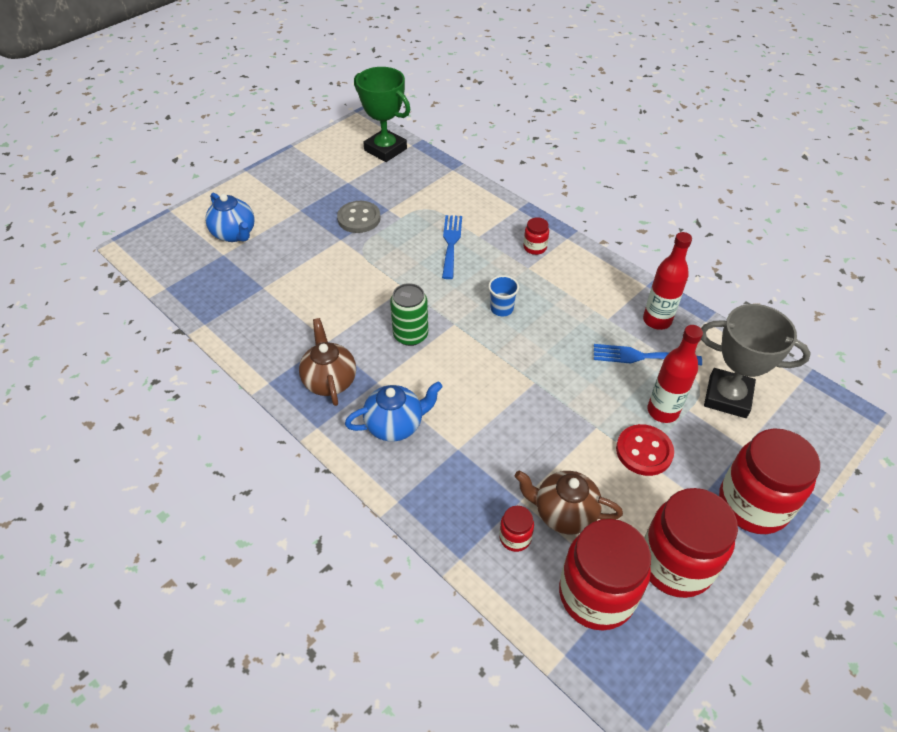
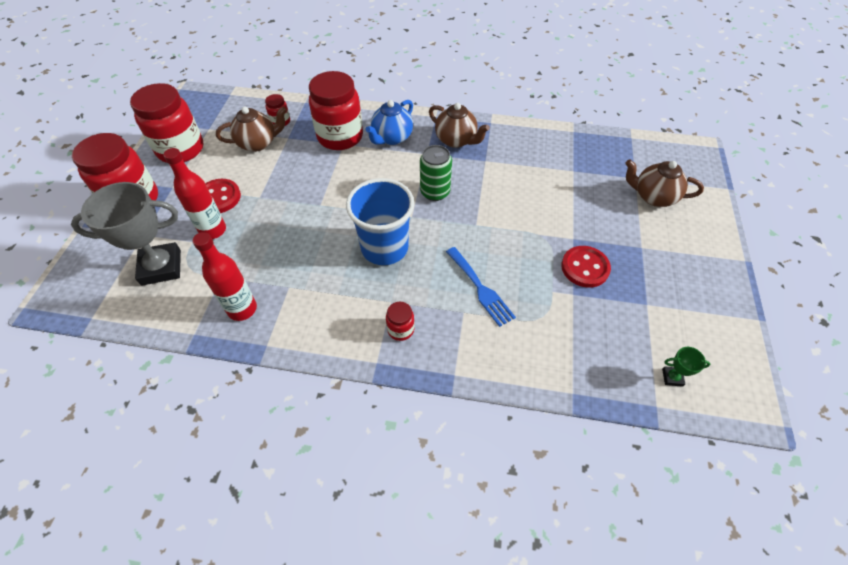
camera: 145 degrees right, 5 degrees up
blue teapot [205,193,255,242] -> brown teapot [625,159,704,207]
grey button [337,201,381,233] -> red button [561,246,611,288]
green trophy [354,67,410,162] -> green trophy [662,347,710,387], size x0.41
blue cup [488,275,519,316] -> blue cup [346,178,414,265], size x2.15
red jar [559,519,651,630] -> red jar moved to [309,71,363,150]
blue fork [594,344,702,366] -> none

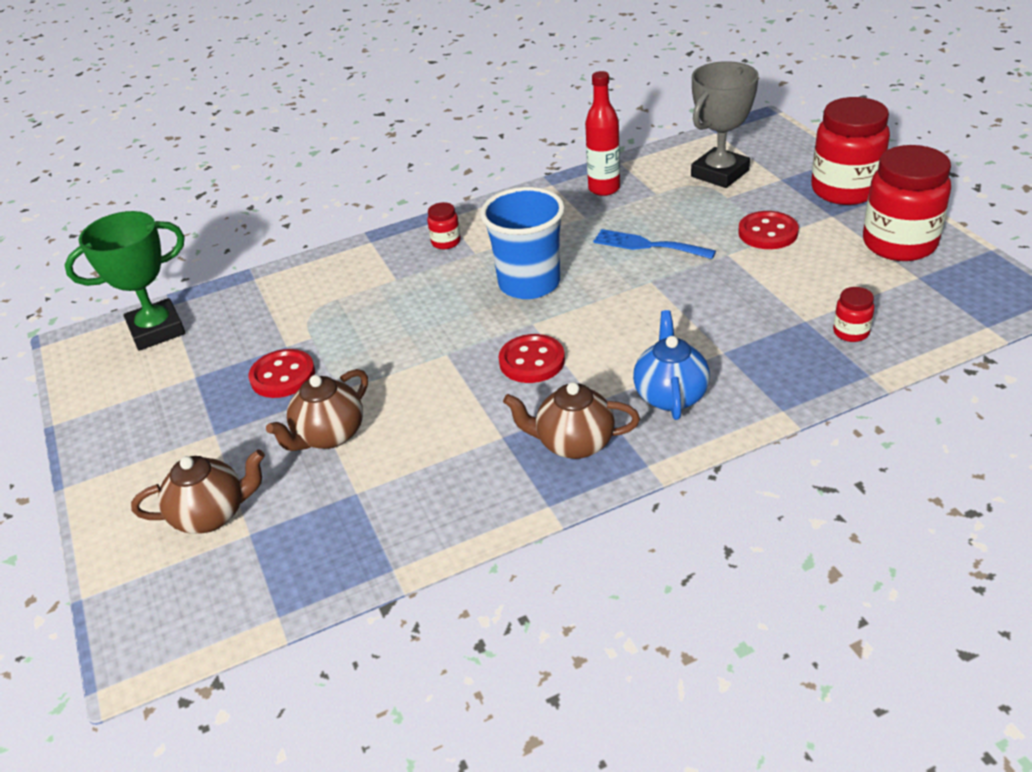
camera: 150 degrees right, 15 degrees down
red bottle [163,148,226,239] -> none
brown teapot [216,107,287,152] -> brown teapot moved to [266,369,368,451]
red jar [309,71,363,150] -> none
green can [420,145,452,201] -> red button [499,334,565,383]
blue fork [446,247,516,327] -> blue fork moved to [593,229,716,259]
green trophy [662,347,710,387] -> green trophy [65,211,185,351], size x2.43

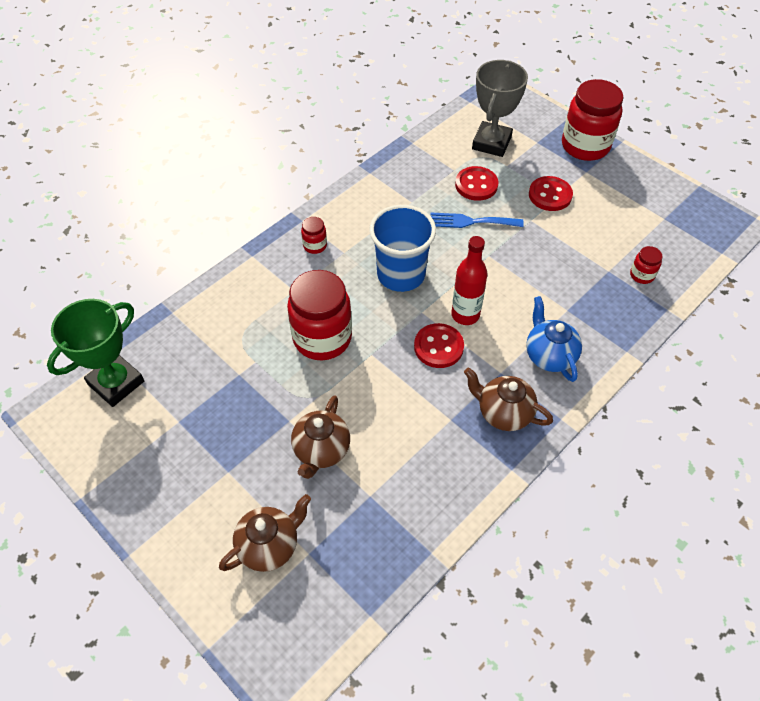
camera: 25 degrees left, 15 degrees up
red button [249,349,315,398] -> red button moved to [455,166,499,201]
brown teapot [503,382,640,459] -> brown teapot turned 45 degrees clockwise [464,368,553,431]
red bottle [585,71,620,196] -> red bottle moved to [451,236,488,325]
red jar [863,145,951,261] -> red jar moved to [287,270,352,360]

